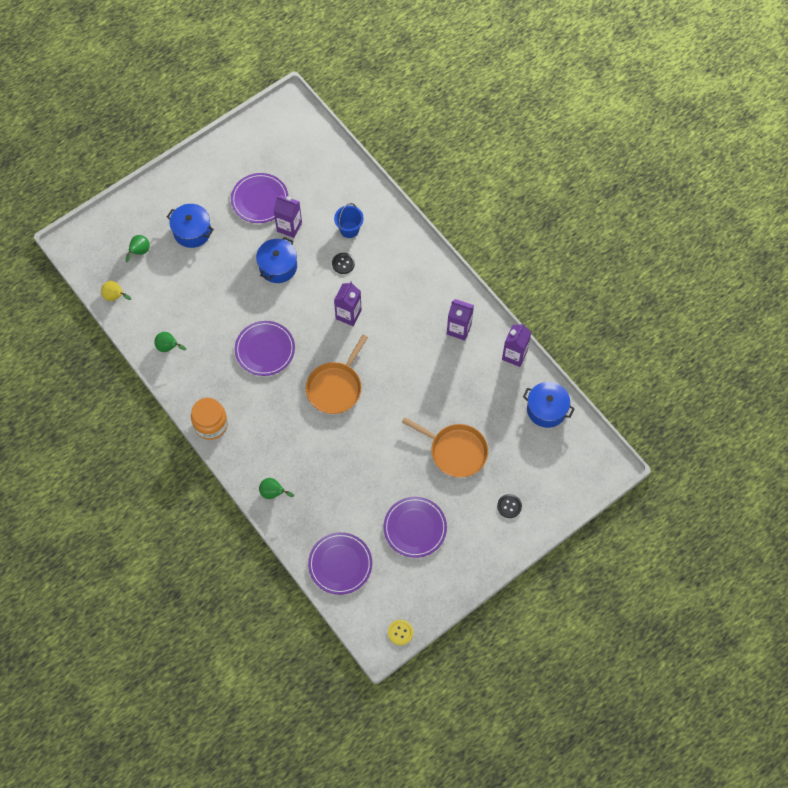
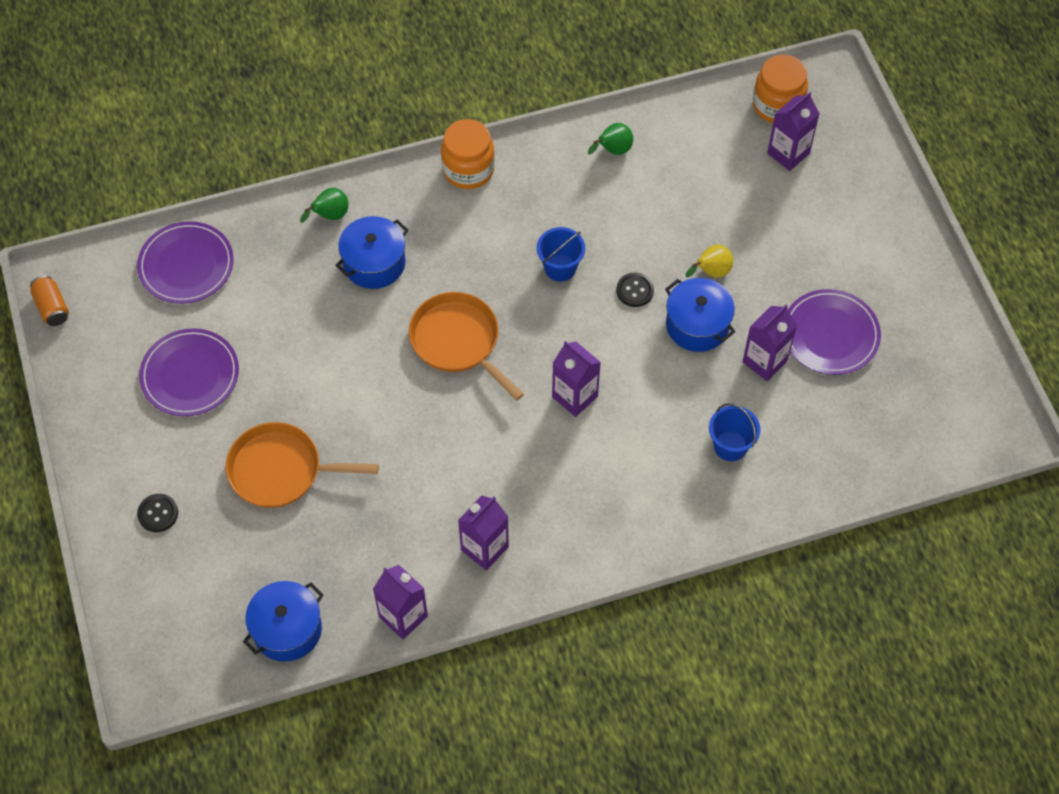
camera: 110 degrees right, 5 degrees down
yellow pear [101,281,131,301] -> yellow pear moved to [686,245,733,278]
green pear [126,235,150,262] -> purple carton [767,92,820,171]
blue pot [167,204,214,248] -> blue pot moved to [335,216,409,289]
purple plate [235,321,295,376] -> blue bucket [537,227,585,282]
black button [332,253,355,274] -> black button moved to [616,273,654,307]
yellow button [388,620,413,645] -> orange can [30,275,69,326]
orange pan [402,417,488,477] -> orange pan turned 45 degrees clockwise [225,422,379,508]
none -> orange jar [753,55,808,123]

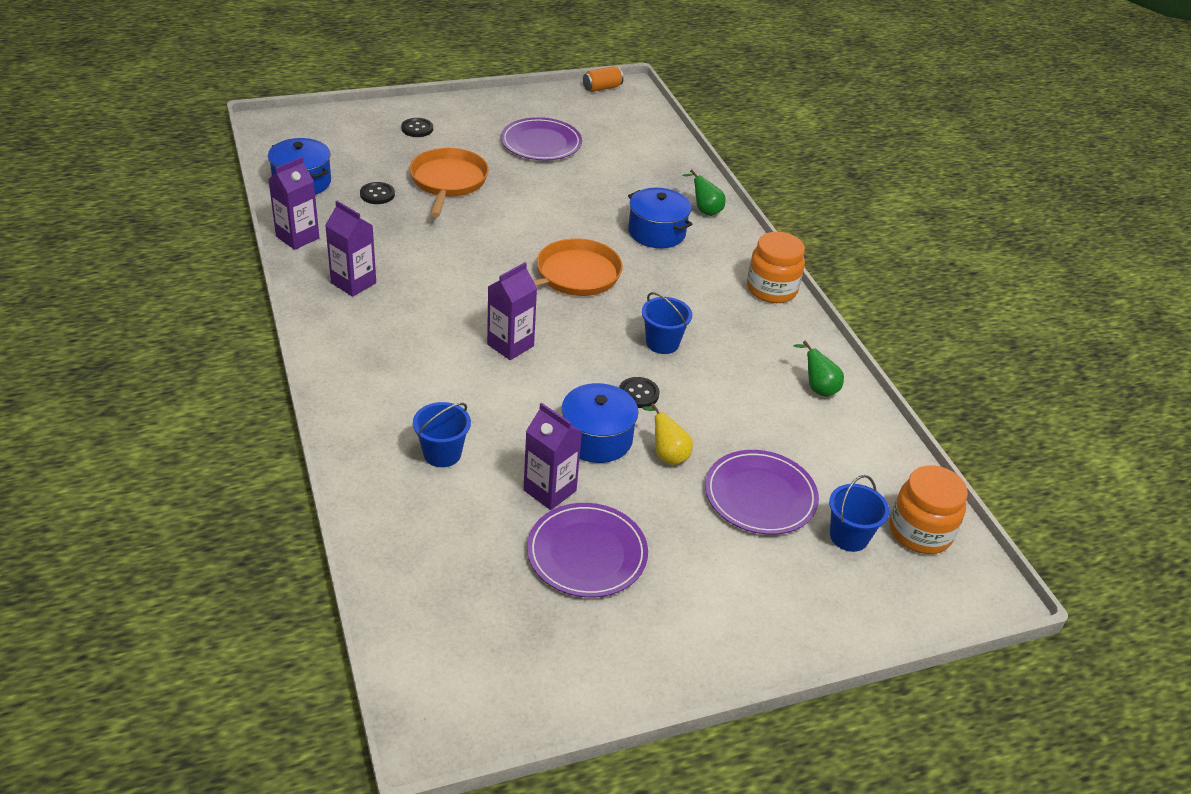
camera: 85 degrees right, 20 degrees down
purple plate [137,221,234,304] -> purple plate moved to [705,450,819,535]
purple carton [767,92,820,171] -> blue bucket [829,475,889,552]
none -> black button [360,182,395,204]

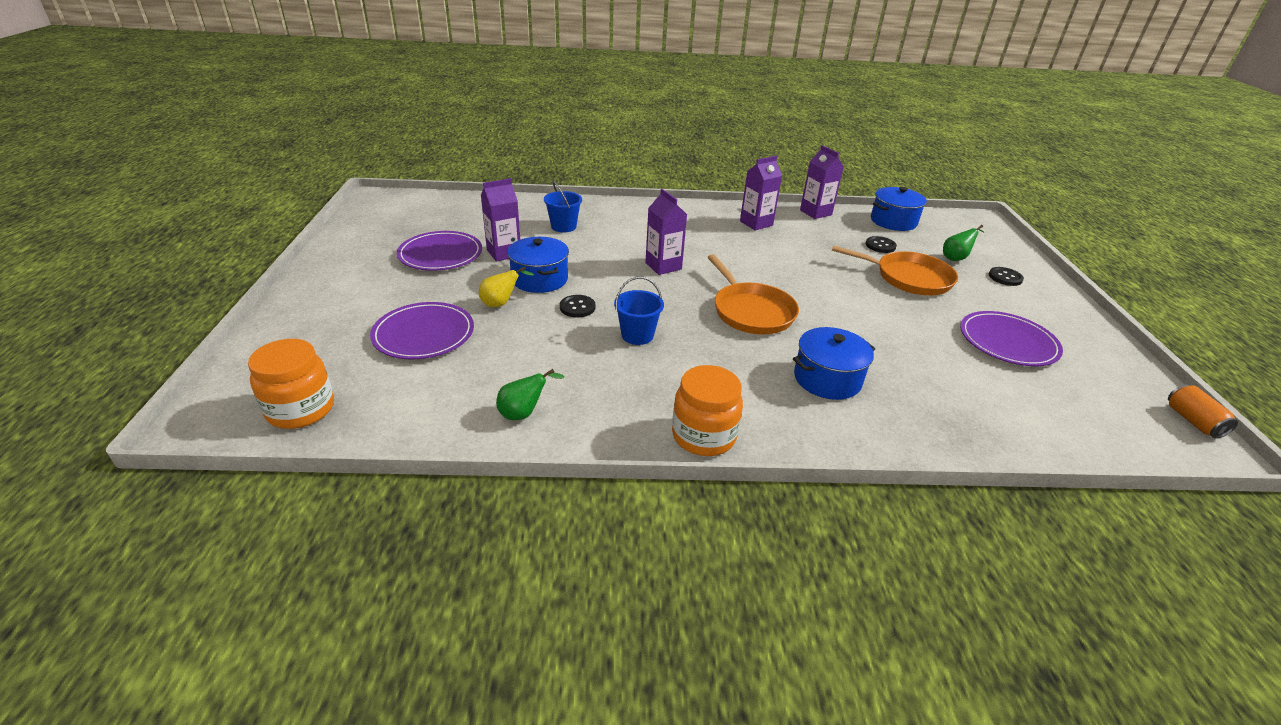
camera: 110 degrees right, 5 degrees down
green pear [683,169,725,216] -> green pear moved to [943,225,984,261]
blue bucket [829,475,889,552] -> none

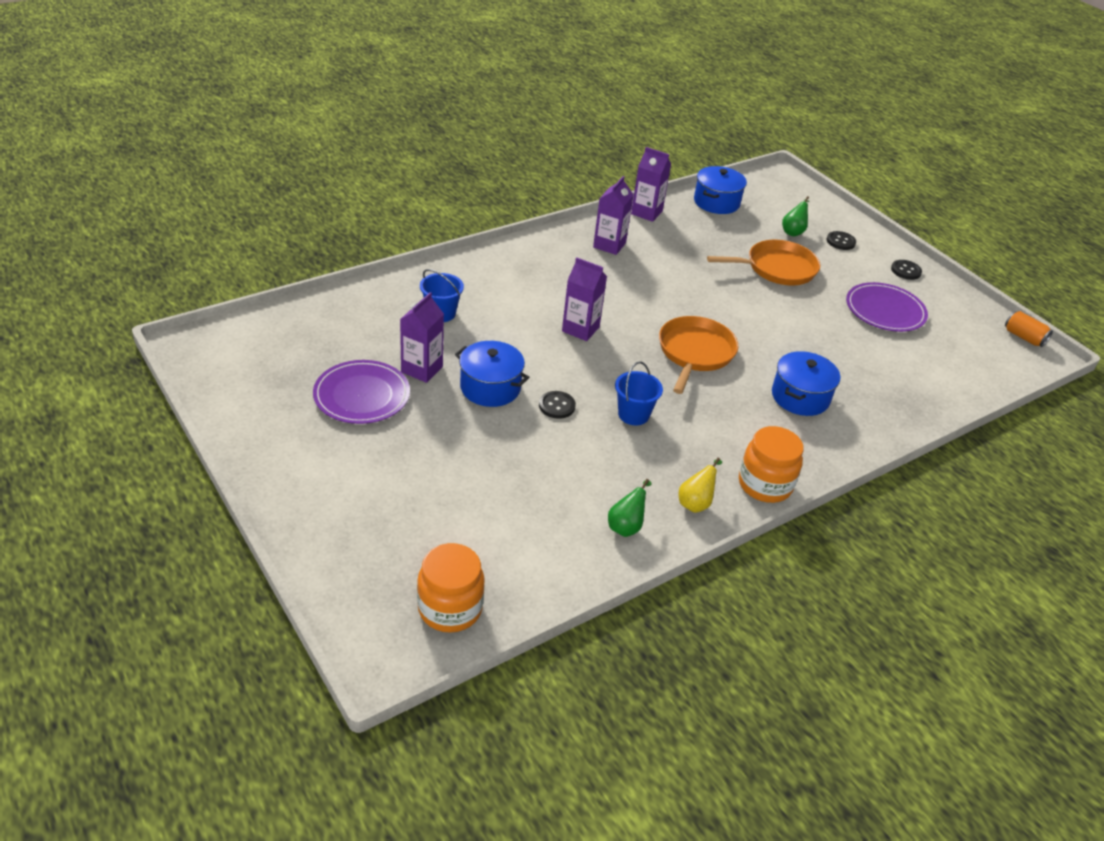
camera: 35 degrees left, 5 degrees up
purple plate [370,302,474,359] -> none
yellow pear [479,267,534,307] -> yellow pear moved to [679,458,722,513]
orange pan [707,254,799,334] -> orange pan turned 105 degrees counterclockwise [659,316,738,394]
black button [866,236,897,253] -> black button moved to [891,260,922,280]

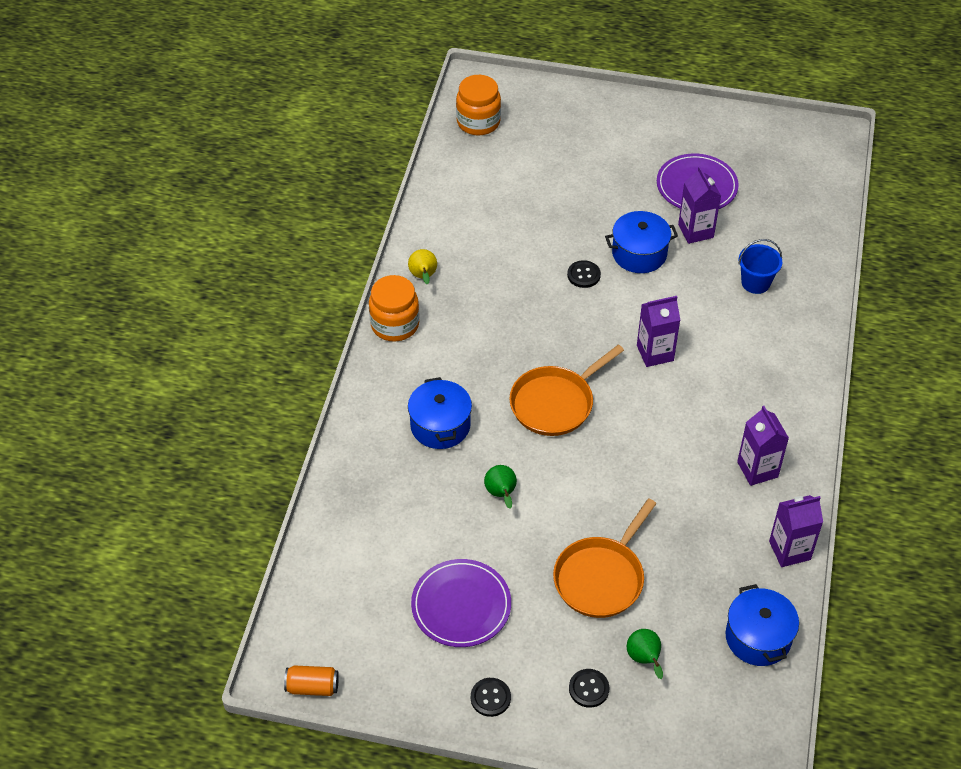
camera: 140 degrees right, 10 degrees up
green pear [608,479,652,537] -> green pear moved to [484,465,517,508]
blue bucket [615,361,663,425] -> none
orange pan [659,316,738,394] -> orange pan turned 75 degrees clockwise [509,345,624,436]

